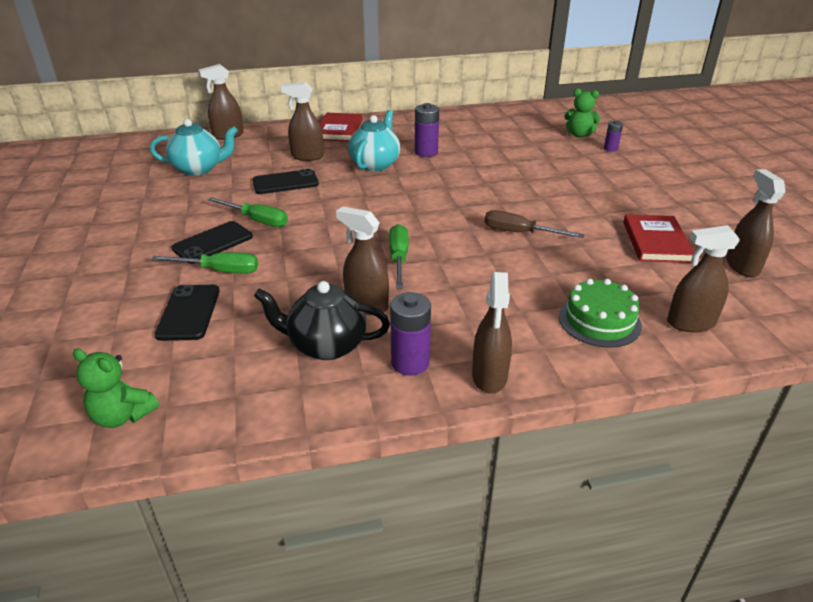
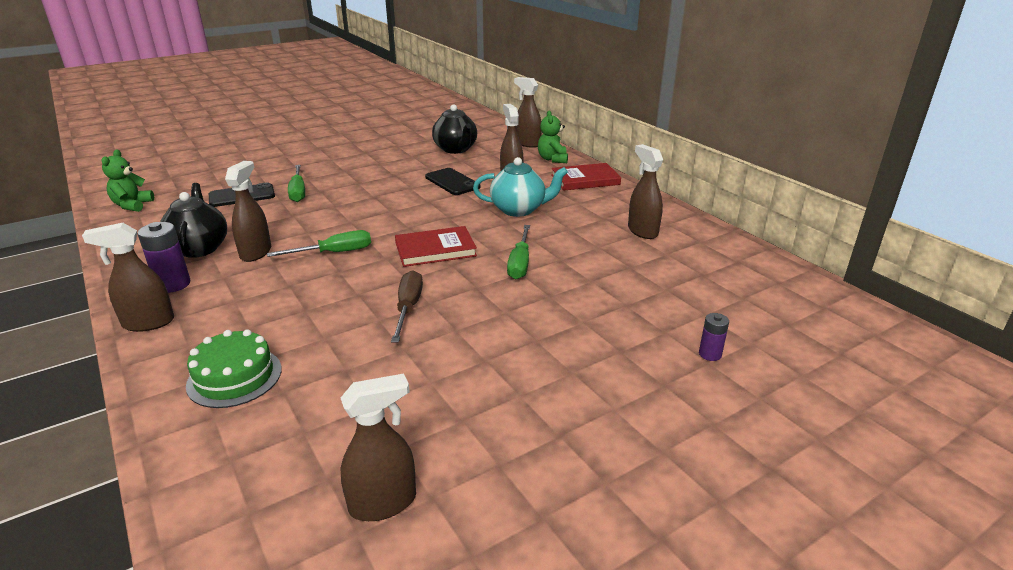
camera: 70 degrees right, 5 degrees down
turquoise teapot [150,119,238,176] -> black teapot [432,104,477,154]
black phone [172,221,253,263] -> none
green screwdriver [208,197,288,227] -> green screwdriver moved to [507,225,530,279]
purple battery [415,103,439,157] -> none
green teddy bear [564,89,601,137] -> green teddy bear moved to [538,111,568,163]
red book [623,214,694,263] -> red book moved to [395,226,477,267]
brown spray bottle [667,225,740,332] -> brown spray bottle moved to [628,144,663,239]

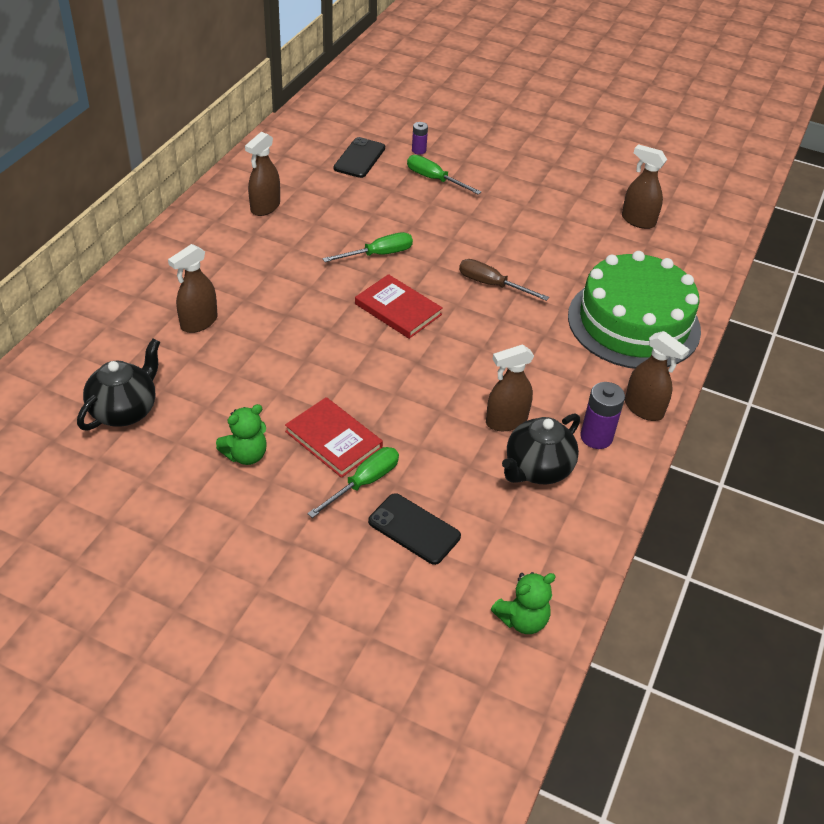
camera: 125 degrees left, 15 degrees up
green cake [186,329,282,408] -> green cake [568,251,701,369], size x1.98
green screwdriver [267,230,371,257] -> green screwdriver moved to [407,155,481,195]
brown screwdriver [391,270,423,342] -> brown screwdriver turned 60 degrees clockwise [459,259,549,301]
black phone [425,168,481,195] -> black phone moved to [334,137,385,178]
turquoise teapot [473,157,568,217] -> none
brown spray bottle [514,77,542,148] -> none
green teddy bear [538,111,568,163] -> green teddy bear moved to [216,404,267,465]
red book [551,163,621,191] -> red book moved to [285,397,383,478]

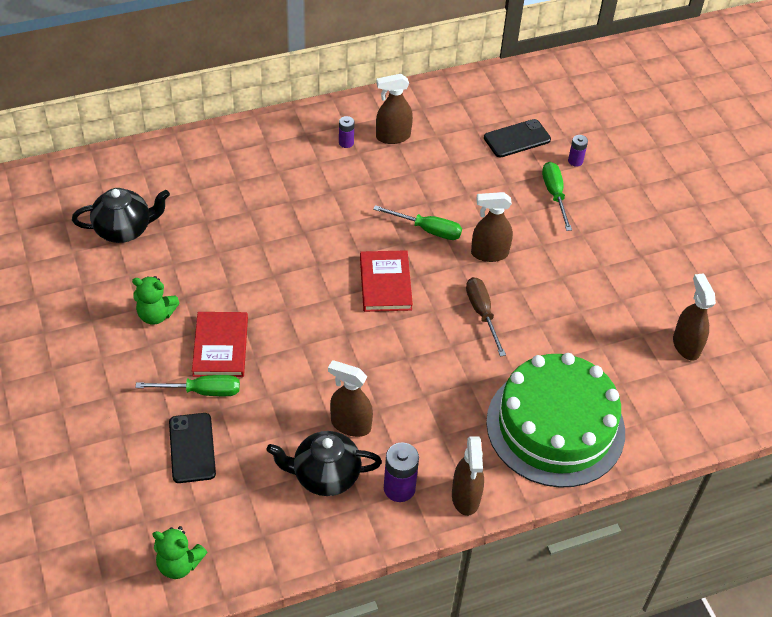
camera: 45 degrees right, 5 degrees up
brown spray bottle [168,244,218,333] -> brown spray bottle moved to [471,192,513,262]
none -> purple battery [339,116,354,148]

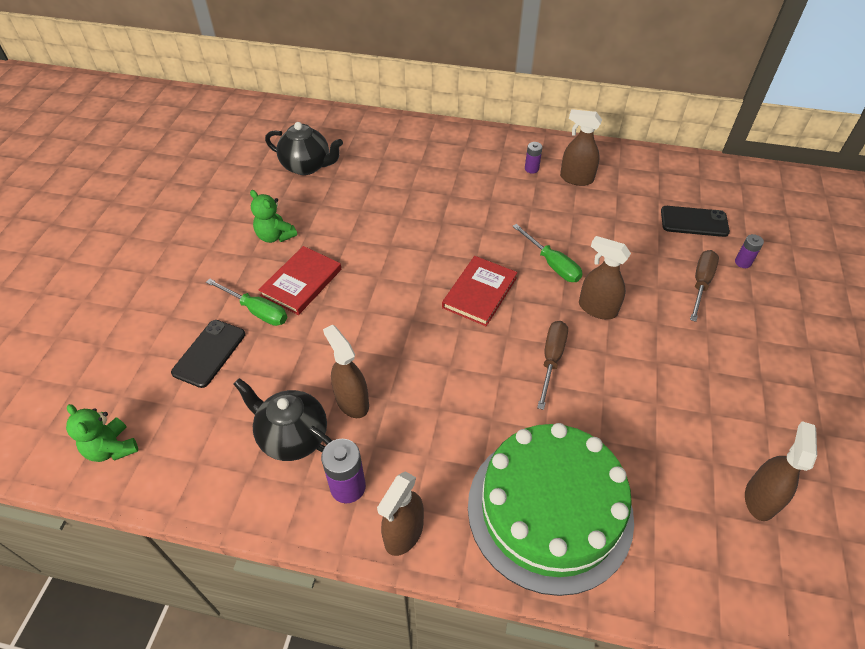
camera: 35 degrees right, 0 degrees up
green screwdriver [542,162,572,231] -> brown screwdriver [690,250,719,322]

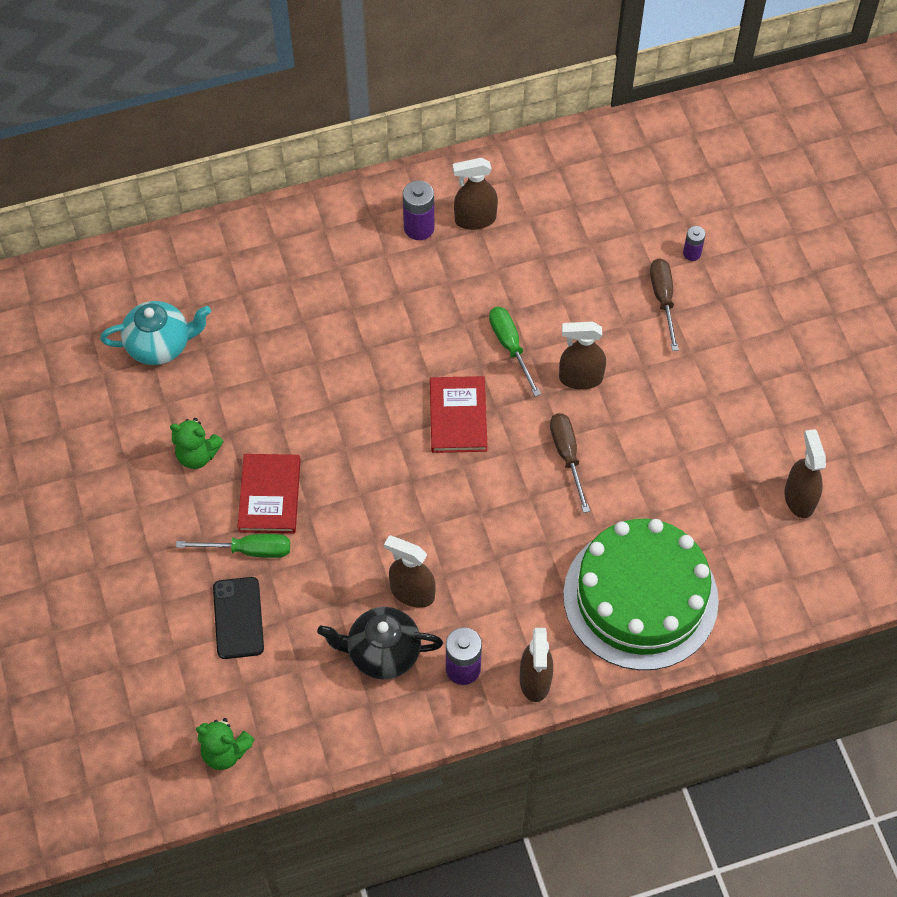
camera: 30 degrees left, 10 degrees up
black teapot [265,122,343,175] -> turquoise teapot [100,301,211,365]
green screwdriver [512,224,583,282] -> green screwdriver turned 135 degrees counterclockwise [489,307,541,396]
purple battery [525,142,543,173] -> purple battery [403,181,434,240], size x1.69
black phone [661,206,730,237] -> none

